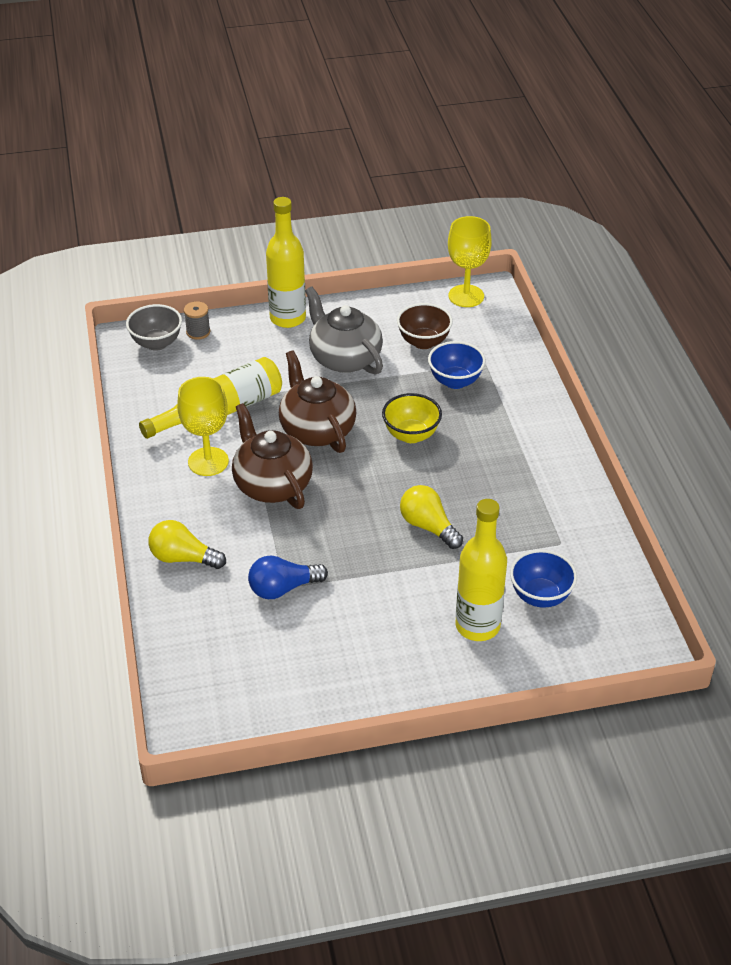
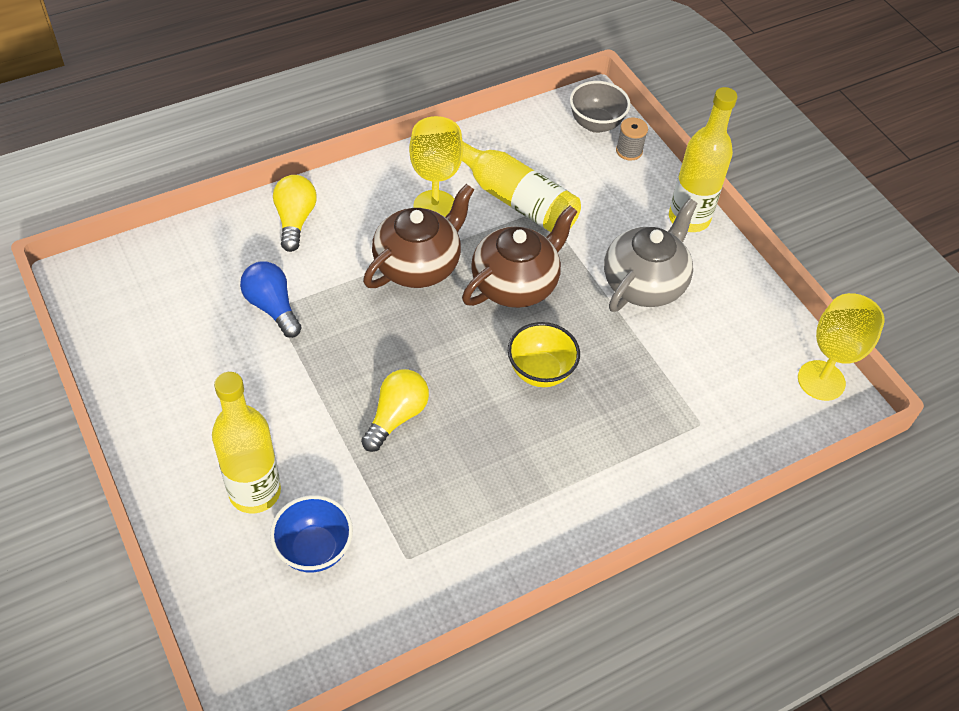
camera: 70 degrees right, 10 degrees up
brown bowl [397,303,453,349] -> none
blue bowl [428,341,486,389] -> none

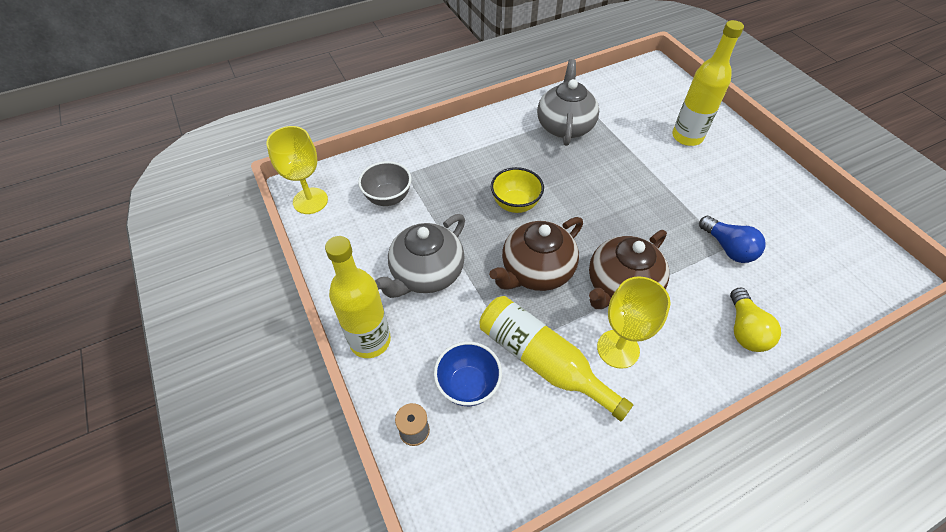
camera: 175 degrees left, 0 degrees up
blue bowl [270,495,353,573] -> blue bowl moved to [434,341,502,406]
yellow light bulb [361,369,429,452] -> none
grey bowl [570,81,630,133] -> grey bowl moved to [358,161,412,206]
none -> grey teapot [537,59,599,146]

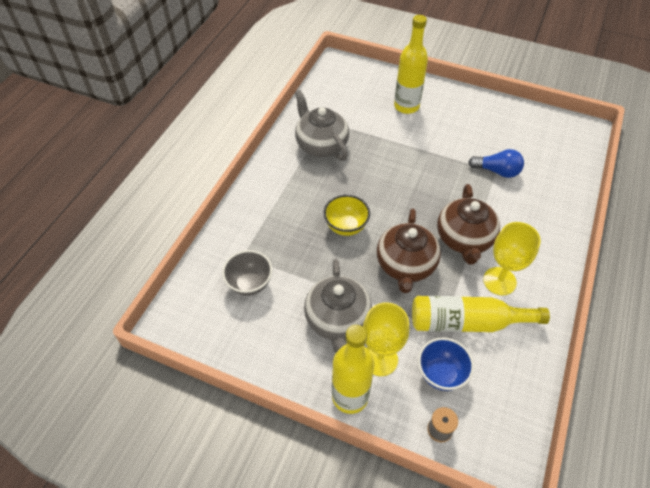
camera: 40 degrees left, 0 degrees up
yellow goblet [266,126,328,214] -> yellow goblet moved to [363,302,409,376]
yellow light bulb [730,288,781,352] -> none

